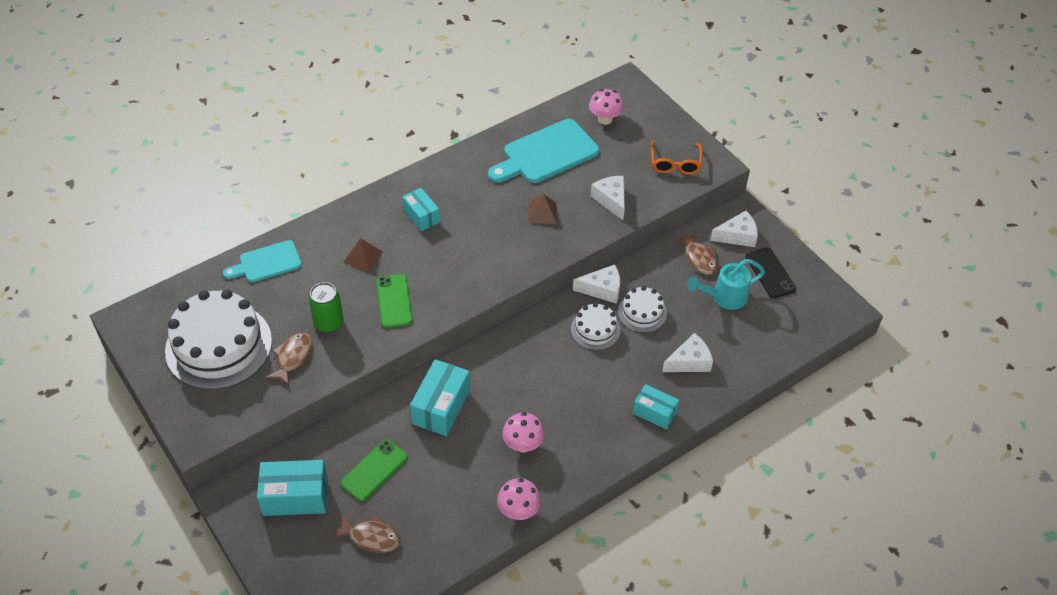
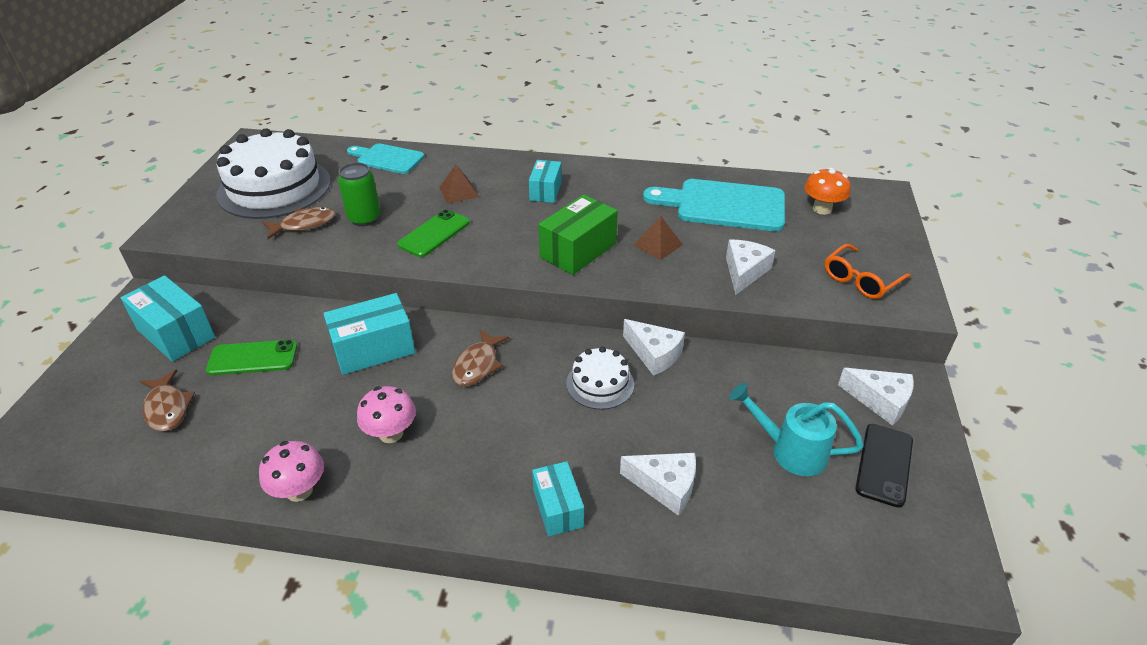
camera: 45 degrees right, 10 degrees down
pink mushroom [589,89,624,125] -> orange mushroom [804,168,851,215]
white cake [618,286,667,333] -> none
brown fish [675,231,718,275] -> brown fish moved to [452,330,509,386]
none -> green box [539,195,618,275]

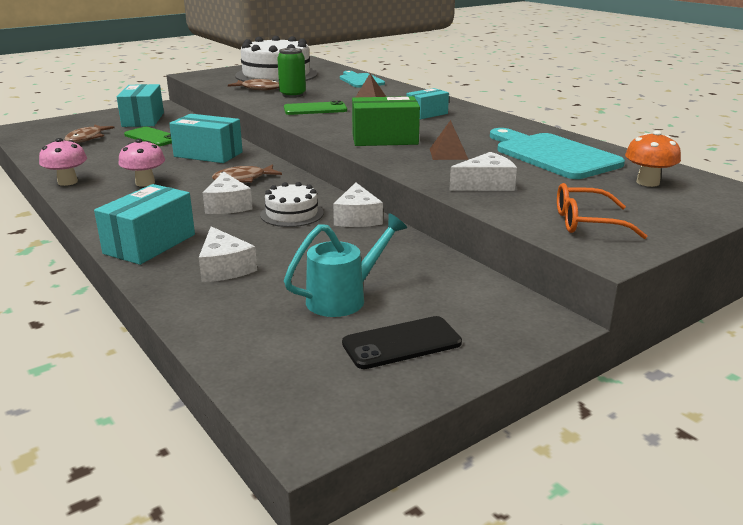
camera: 45 degrees right, 15 degrees down
turquoise box [532,461,584,537] -> turquoise box [94,184,195,265], size x1.56
turquoise watering can [729,383,864,476] -> turquoise watering can turned 75 degrees clockwise [284,213,407,317]
white cheese [838,368,914,426] -> white cheese moved to [203,172,253,214]

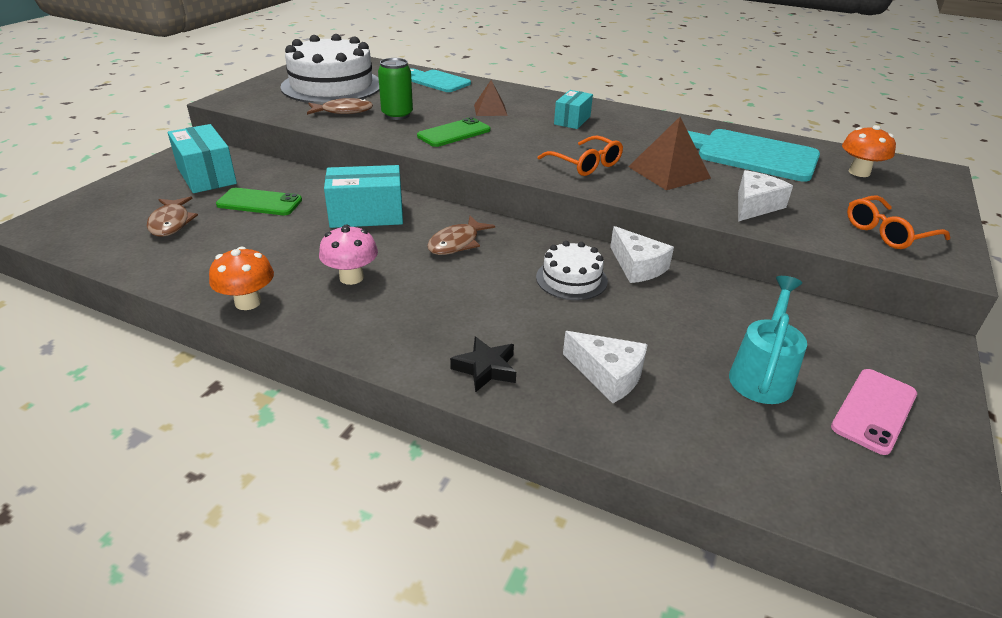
camera: 30 degrees left, 10 degrees up
pink mushroom [39,138,87,186] -> orange mushroom [209,247,274,310]
turquoise box [94,184,195,265] -> black star [450,337,516,393]
white cheese [203,172,253,214] -> none
black phone [342,316,462,369] -> pink phone [831,369,917,455]
green box [352,96,420,146] -> orange glasses [538,136,623,176]
brown pyramid [430,120,469,160] -> brown pyramid [628,117,711,190], size x1.59

